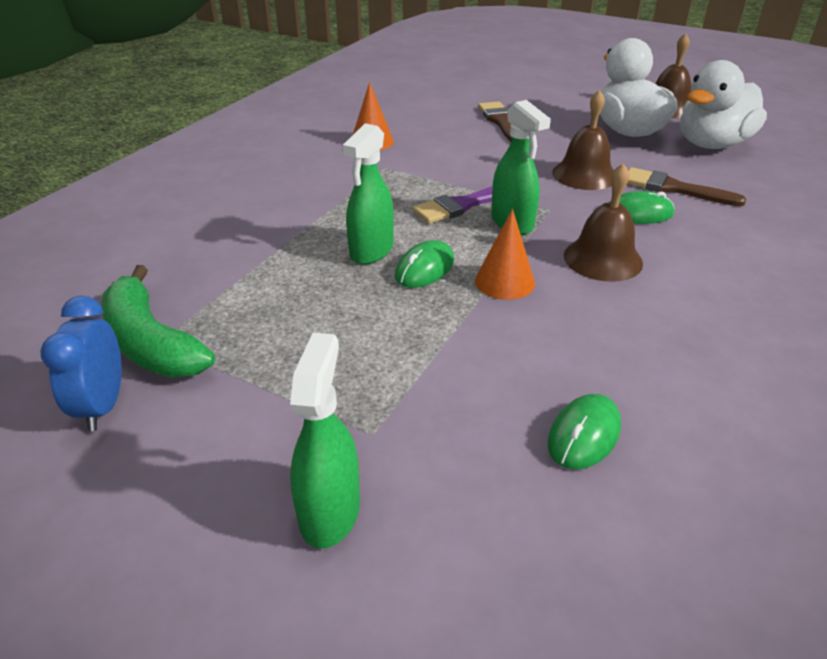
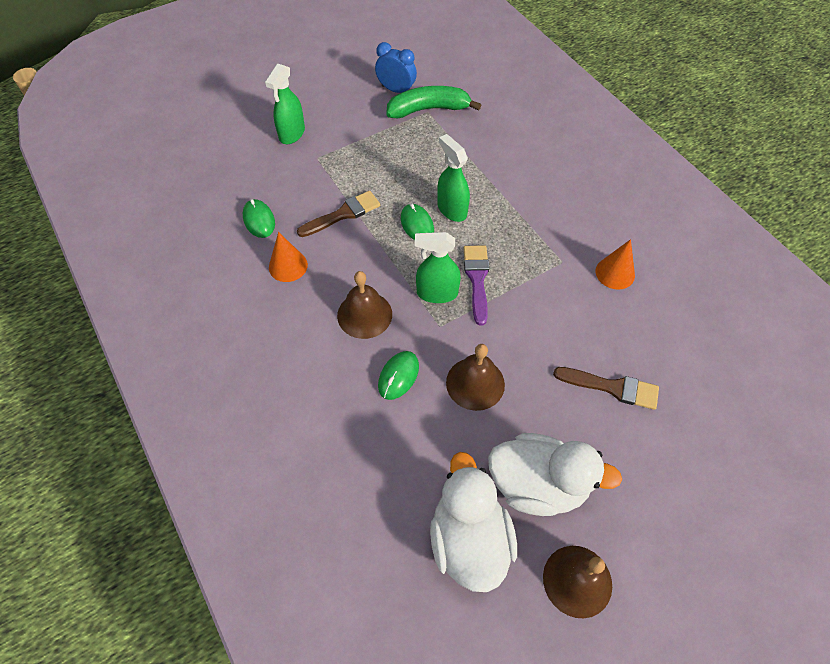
camera: 120 degrees right, 20 degrees up
green spray bottle [290,333,360,549] -> green spray bottle turned 75 degrees clockwise [265,64,305,144]
orange cone [475,209,535,300] -> orange cone moved to [269,232,308,282]
brown brush [627,167,746,206] -> brown brush moved to [297,191,380,237]

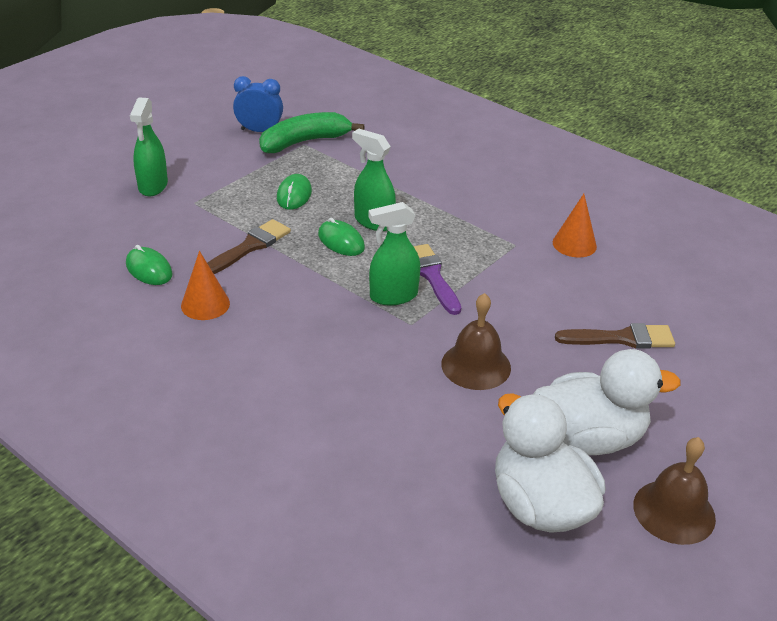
camera: 20 degrees left, 20 degrees down
brown bell [337,271,392,339] -> none
green mouse [378,351,419,400] -> green mouse moved to [277,174,312,210]

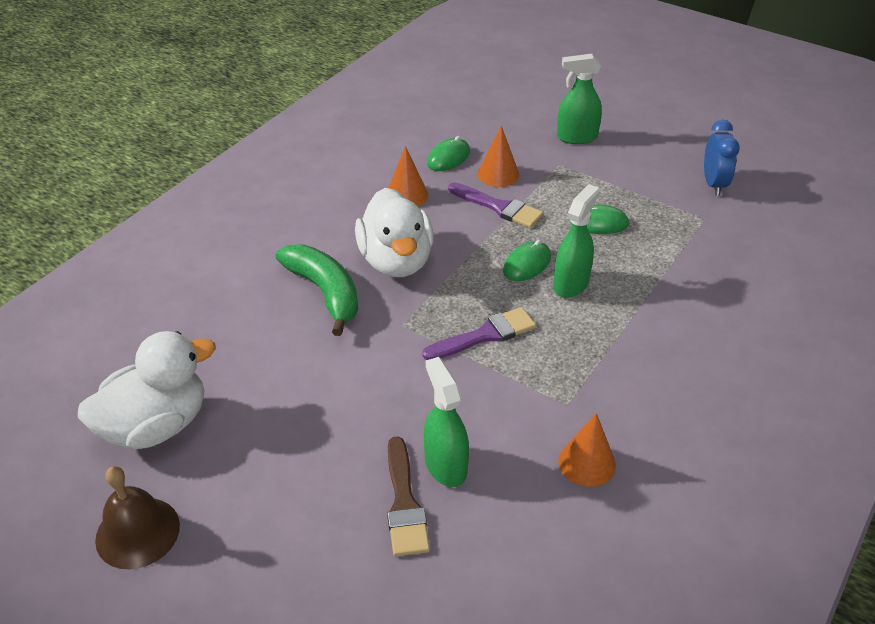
camera: 85 degrees right, 5 degrees up
brown brush [207,219,291,274] -> purple brush [448,182,543,228]
green banana [259,112,365,153] -> green banana moved to [275,244,358,336]
green spray bottle [369,202,420,305] -> green spray bottle moved to [424,357,469,487]
brown bell [441,293,511,390] -> none
white duck [533,349,680,455] -> white duck moved to [355,188,434,277]
none -> orange cone [478,126,519,187]

